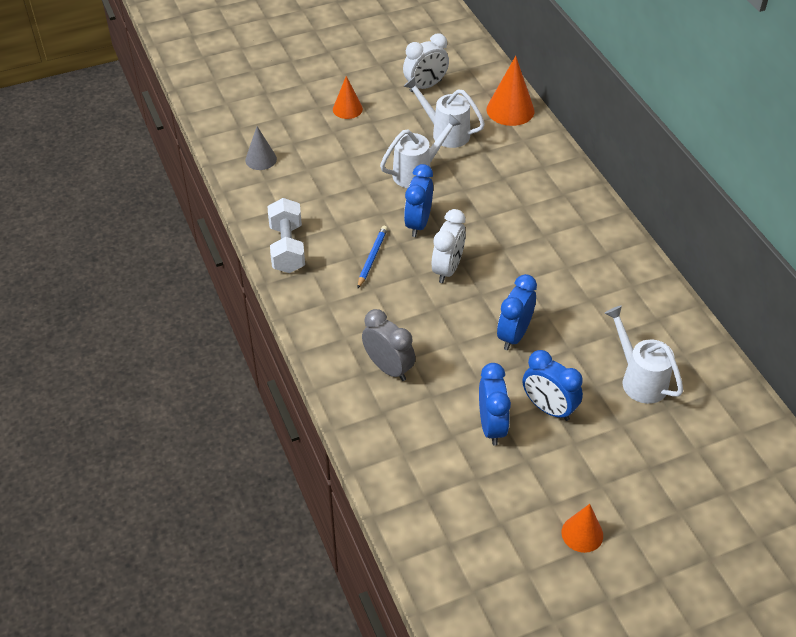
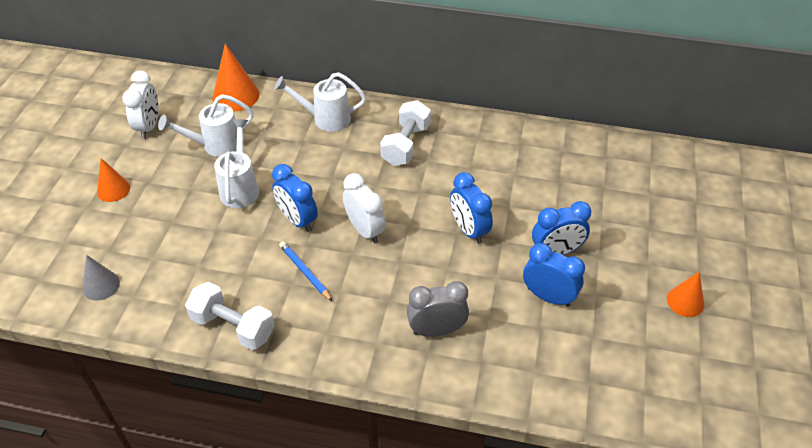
camera: 55 degrees left, 0 degrees up
white watering can [605,305,683,404] -> white watering can moved to [274,72,366,132]
none -> white dumbbell [380,100,431,166]

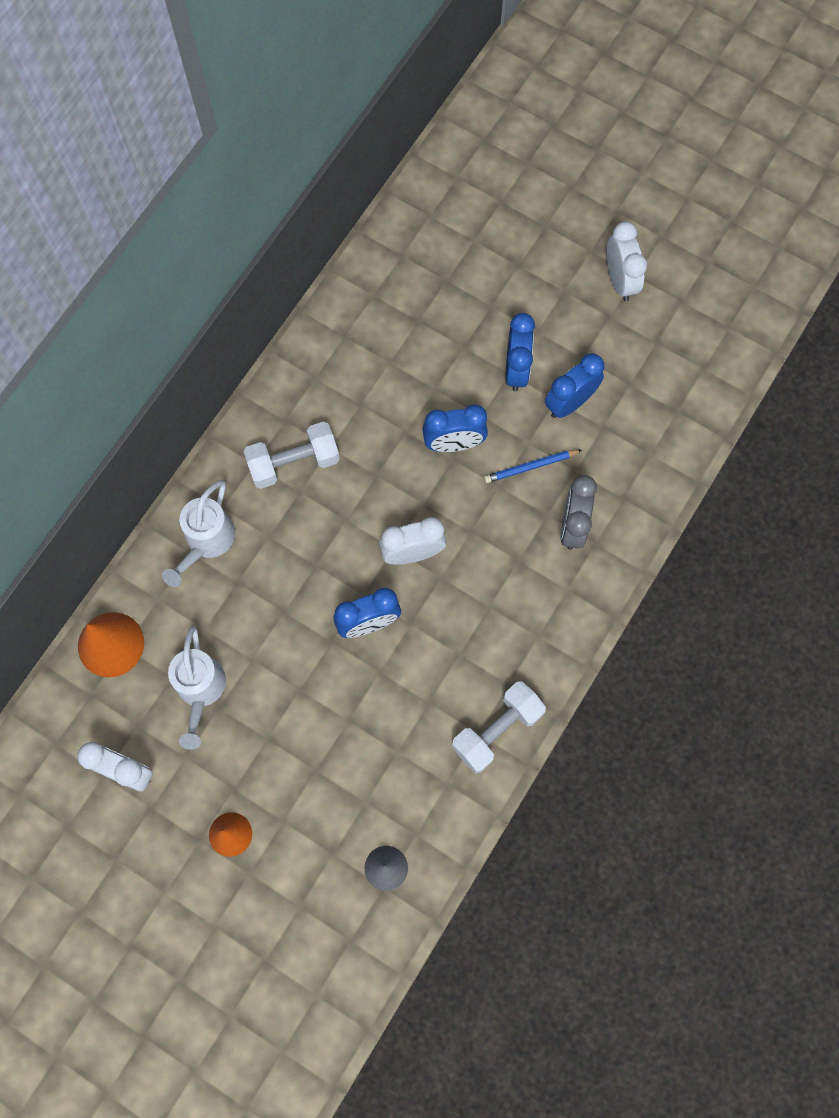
camera: 70 degrees left, 25 degrees up
white watering can [214,119,259,208] -> none
blue pencil [279,241,333,302] -> blue pencil moved to [484,450,582,483]
white dumbbell [380,100,431,166] -> white dumbbell turned 60 degrees counterclockwise [244,422,340,489]
orange cone [667,271,704,317] -> white clock [607,222,647,301]

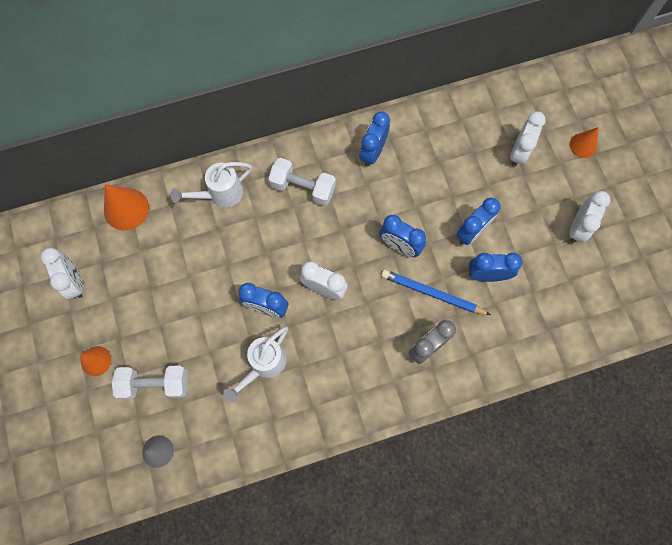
camera: 40 degrees right, 0 degrees up
white watering can [168,626,226,750] -> white watering can moved to [223,326,288,403]
white dumbbell [452,681,546,773] -> white dumbbell moved to [112,366,188,399]
blue pencil [484,450,582,483] -> blue pencil [381,270,491,315], size x1.52
none -> blue clock [359,112,390,167]
none -> white clock [510,112,546,167]
none -> orange cone [570,127,598,158]

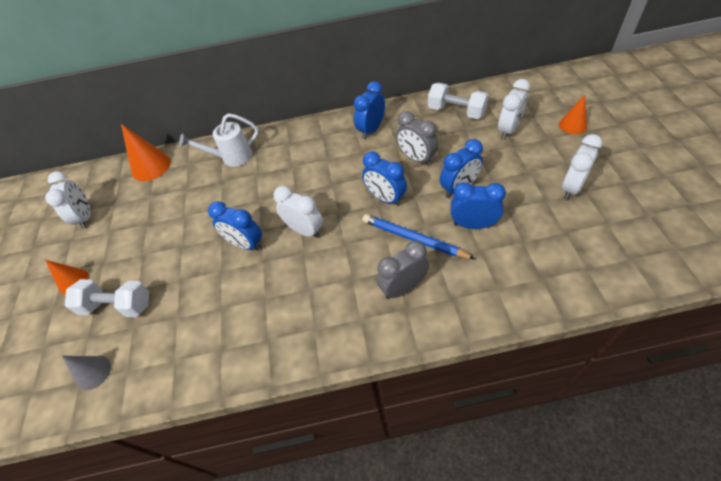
camera: 15 degrees right, 20 degrees down
white watering can [223,326,288,403] -> none
white dumbbell [269,158,336,206] -> white dumbbell moved to [428,83,489,119]
none -> grey clock [396,111,438,165]

